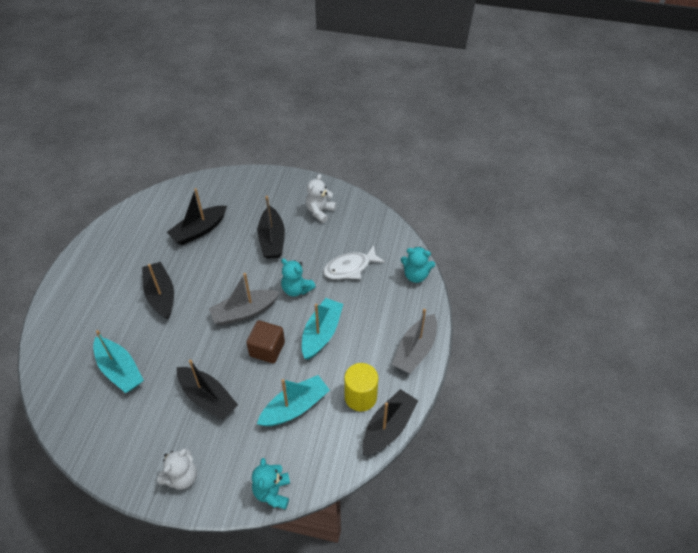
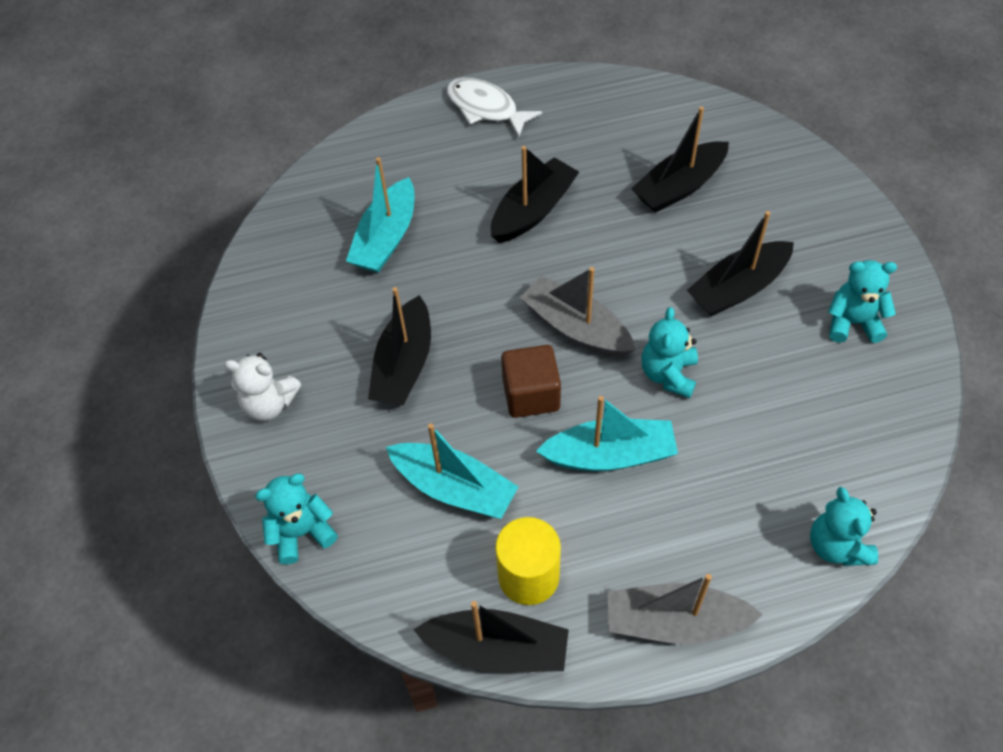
camera: 65 degrees right, 5 degrees up
black boat [167,188,227,245] -> black boat turned 60 degrees counterclockwise [631,107,729,213]
white teddy bear [306,174,336,223] -> turquoise teddy bear [828,260,897,343]
white fish [323,245,385,280] -> white fish moved to [446,78,542,138]

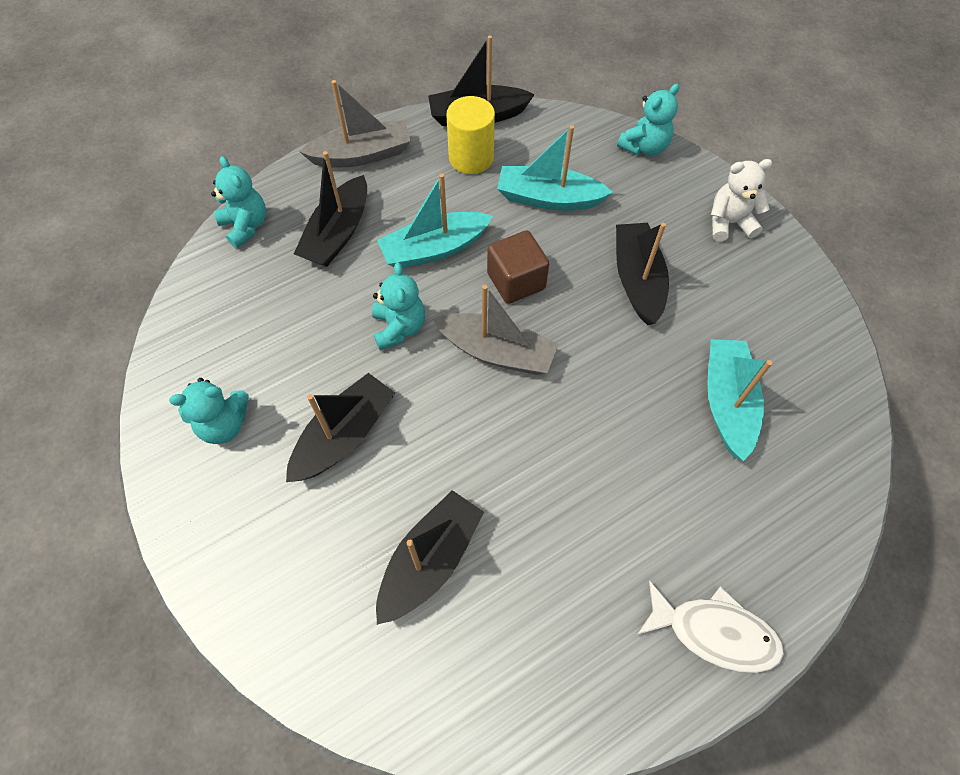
camera: 160 degrees right, 5 degrees up
black boat [491,146,579,243] -> black boat moved to [294,151,367,267]

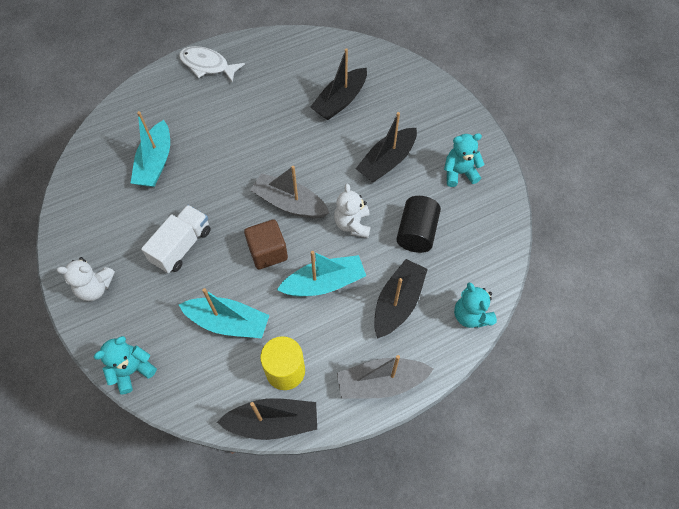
camera: 175 degrees left, 0 degrees up
turquoise teddy bear [372,262,425,350] -> white teddy bear [334,184,370,238]
black boat [616,223,669,325] -> white truck [141,205,211,273]
none -> black cylinder [396,196,441,253]

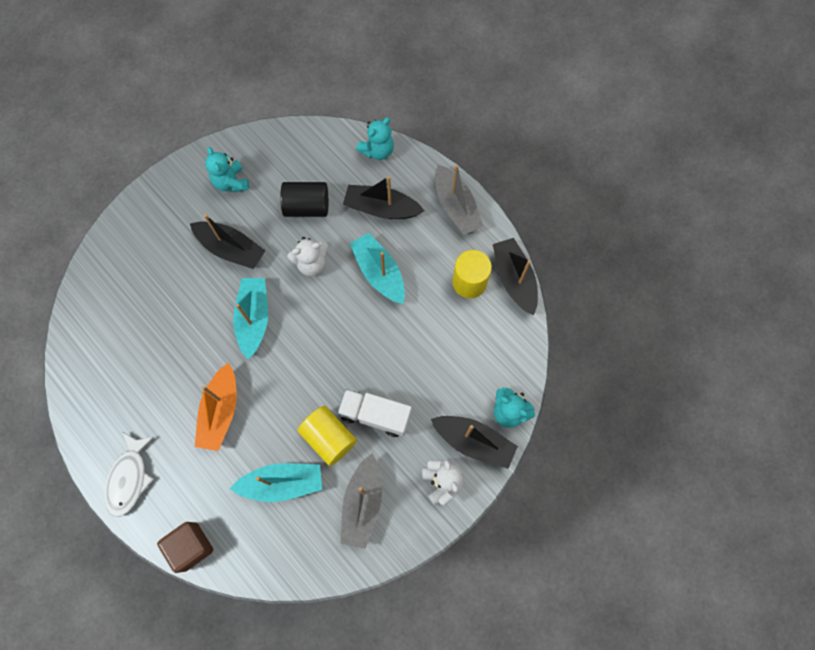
camera: 105 degrees left, 10 degrees up
turquoise boat [179,288,270,338] -> turquoise boat moved to [233,278,268,359]
brown cube [244,220,288,269] -> brown cube moved to [157,522,213,573]
grey boat [250,166,329,219] -> grey boat moved to [340,453,382,549]
black boat [310,48,367,120] -> black boat moved to [431,416,518,469]
none -> orange boat [195,363,237,451]
none -> yellow cylinder [298,406,357,466]

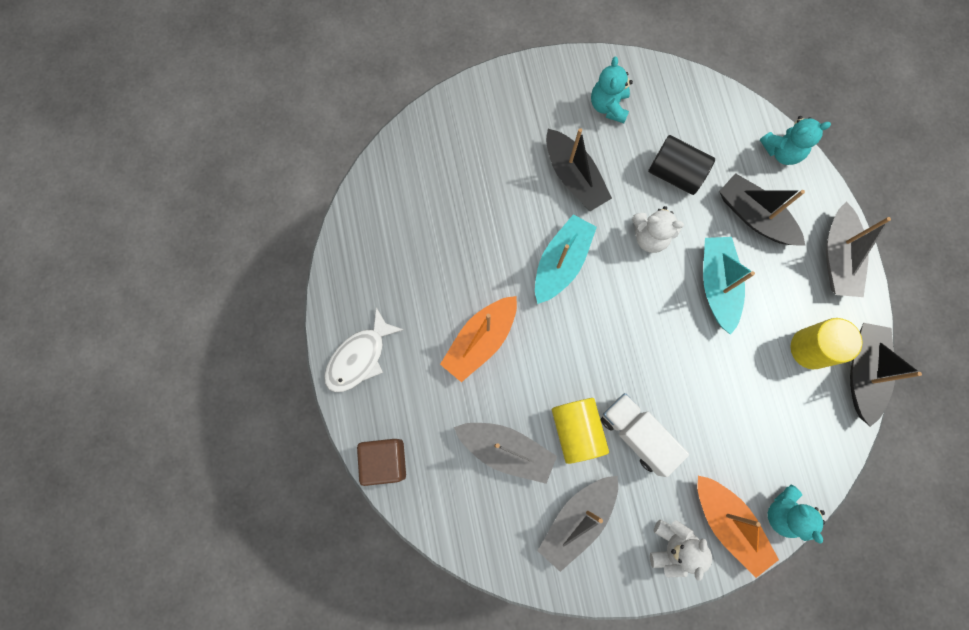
camera: 30 degrees right, 5 degrees up
turquoise boat [229,463,322,502] -> grey boat [454,423,557,484]
black boat [431,416,518,469] -> orange boat [697,476,779,578]

